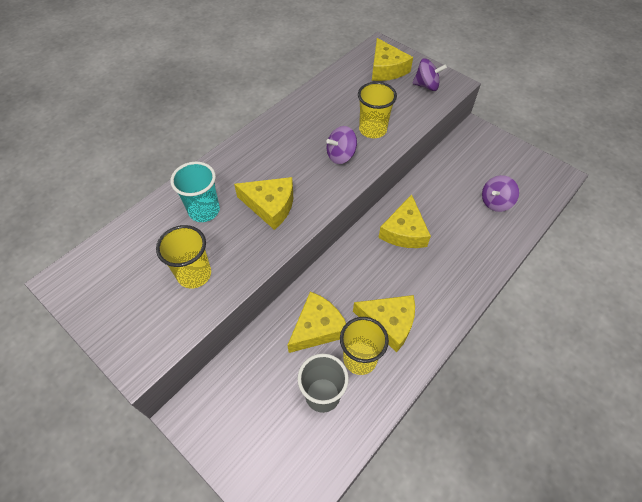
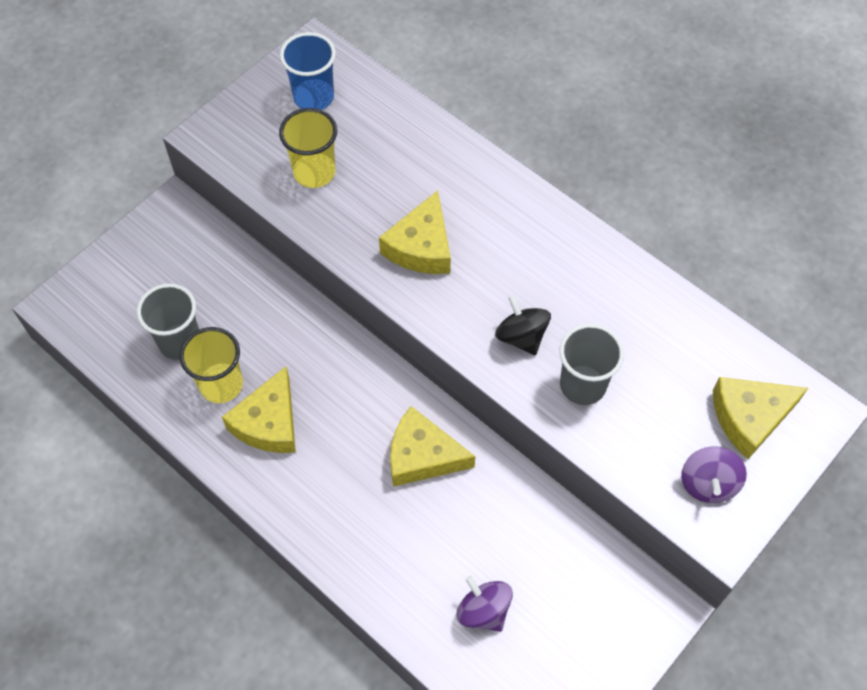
camera: 90 degrees right, 5 degrees up
turquoise cup [171,162,220,222] -> none
yellow cheese [288,291,346,353] -> none
purple spinning top [326,126,357,164] -> black spinning top [495,295,551,355]
yellow cup [358,82,397,138] -> grey cup [559,323,624,405]
none -> blue cup [280,32,336,110]

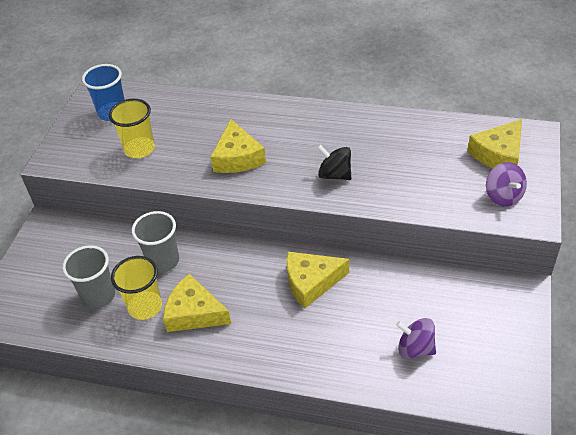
camera: 25 degrees left, 15 degrees down
yellow cheese [222,366,296,453] -> yellow cheese turned 120 degrees clockwise [163,274,231,332]
grey cup [559,323,624,405] -> grey cup moved to [132,211,179,273]

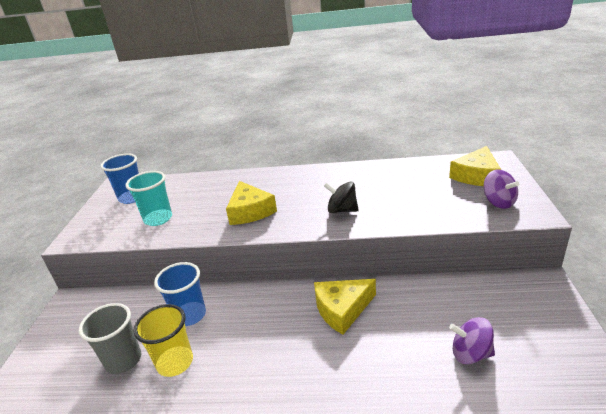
camera: 10 degrees left, 15 degrees down
yellow cup [109,99,155,158] -> turquoise cup [125,171,172,226]
grey cup [132,211,179,273] -> blue cup [154,262,206,326]
yellow cheese [163,274,231,332] -> none

